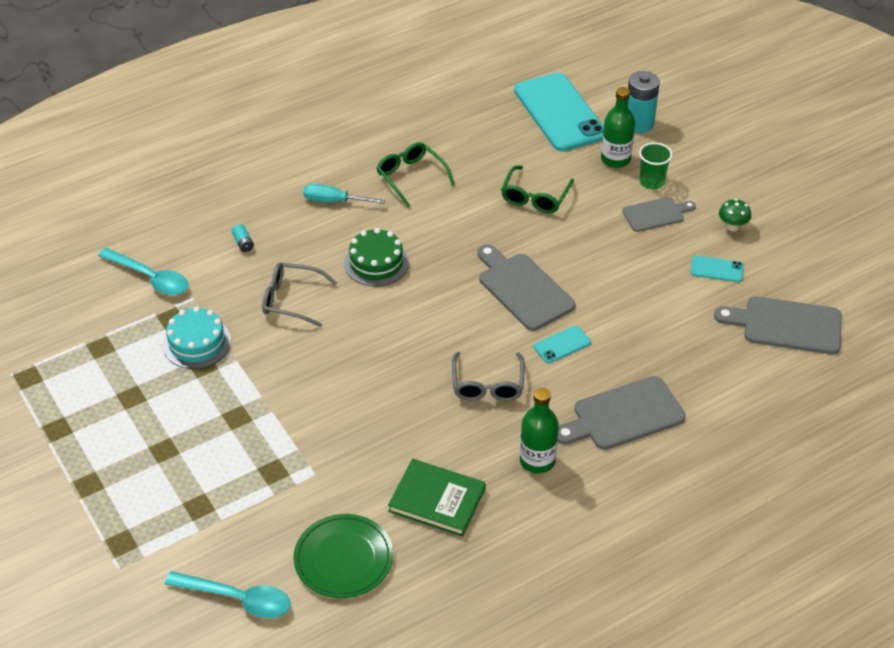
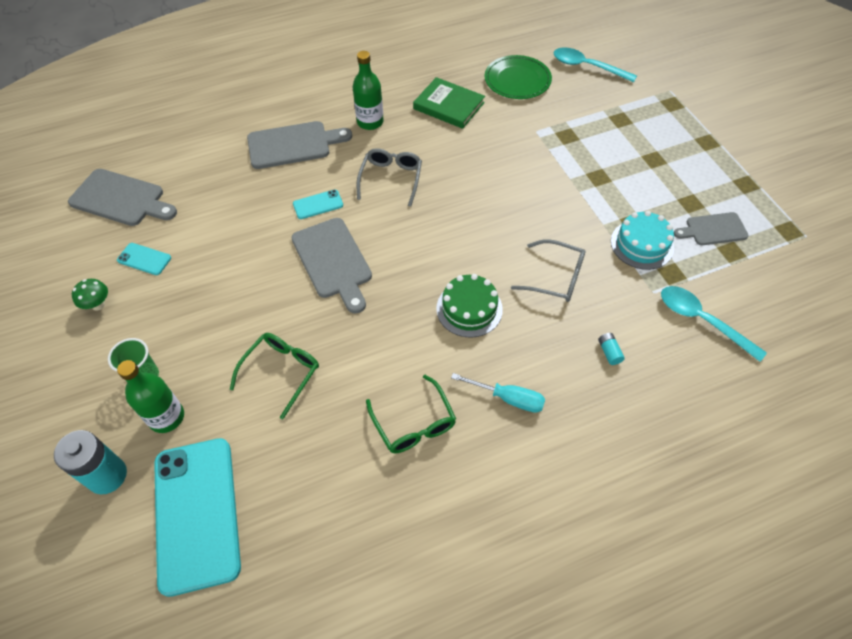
camera: 170 degrees left, 10 degrees up
grey cutting board [622,197,696,232] -> grey cutting board moved to [674,212,749,245]

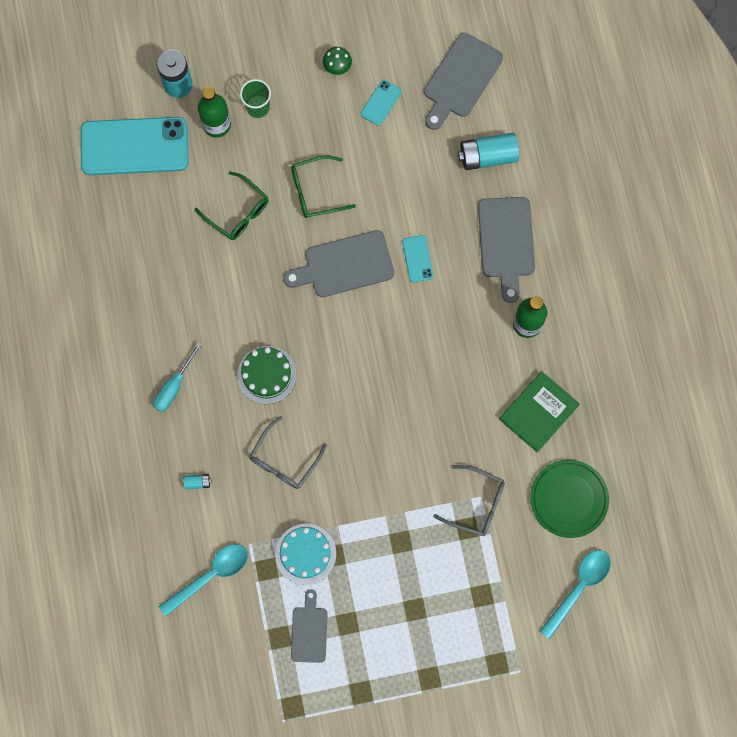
camera: 100 degrees right, 20 degrees up
grey glasses [357,148,422,207] -> grey glasses moved to [433,465,505,536]
green glasses [366,375,456,454] -> green glasses moved to [291,156,356,218]
none -> turquoise battery [458,133,519,170]

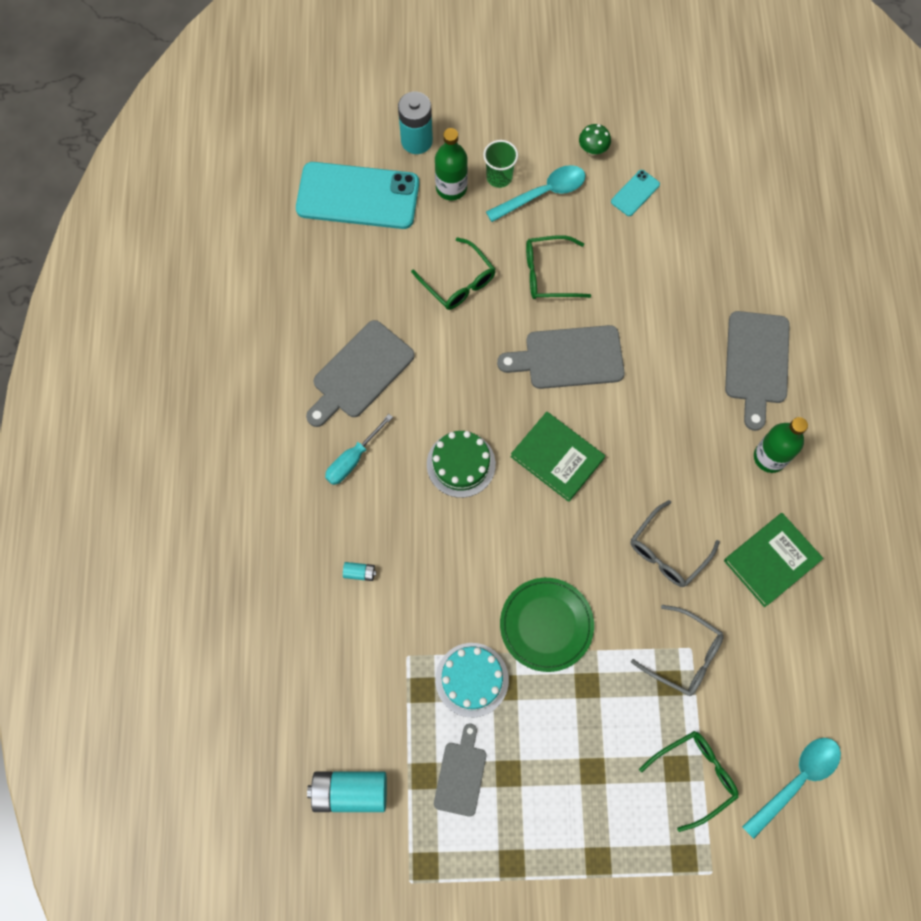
camera: 10 degrees right, 5 degrees down
turquoise spoon [158,544,248,616] -> turquoise spoon moved to [486,165,586,222]
grey glasses [249,416,327,489] -> grey glasses moved to [631,500,720,587]
turquoise phone [402,235,433,282] -> none
grey cutting board [424,33,503,130] -> grey cutting board moved to [306,320,415,427]
turquoise battery [458,133,519,170] -> turquoise battery moved to [307,771,387,812]
green plate [530,460,609,538] -> green plate moved to [500,578,594,672]
none -> green book [511,412,605,502]
none -> green glasses [639,731,739,832]

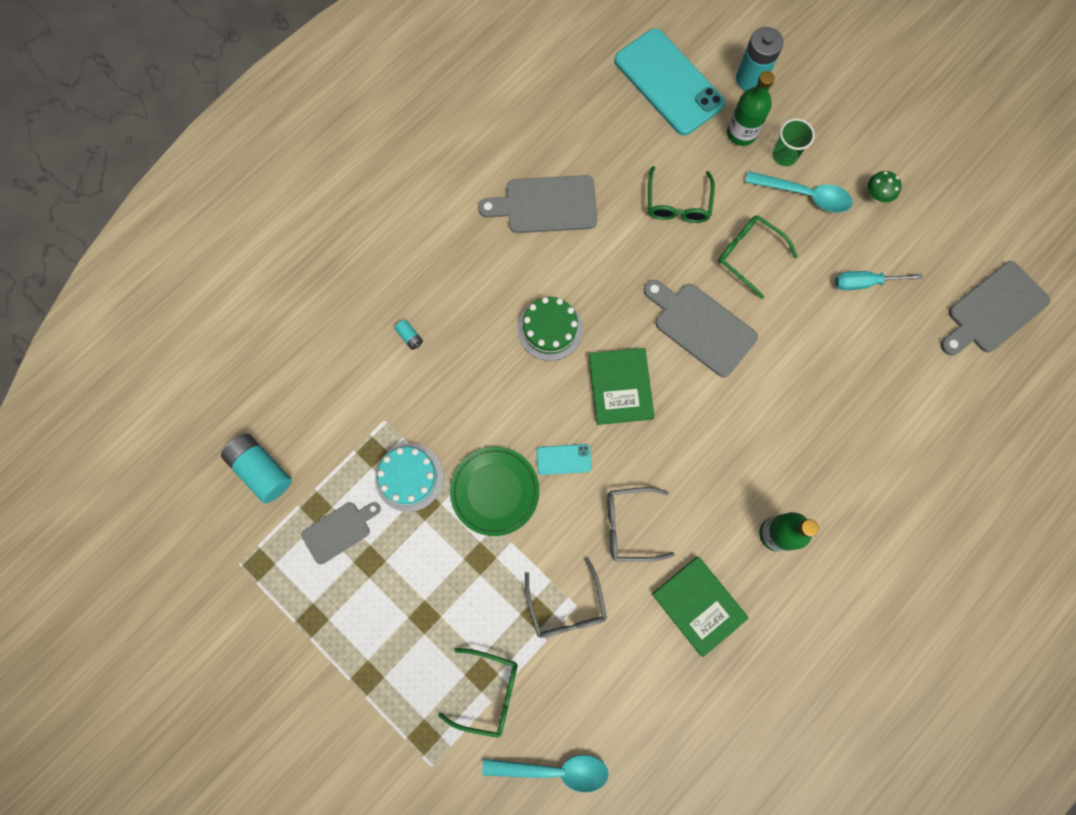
camera: 45 degrees right, 5 degrees up
turquoise screwdriver [325,414,393,485] -> turquoise screwdriver moved to [835,271,923,290]
turquoise phone [611,170,660,216] -> turquoise phone moved to [537,444,592,475]
green book [724,513,823,607] -> green book turned 45 degrees clockwise [652,557,749,657]
grey cutting board [725,311,790,431] -> grey cutting board moved to [941,261,1050,356]

